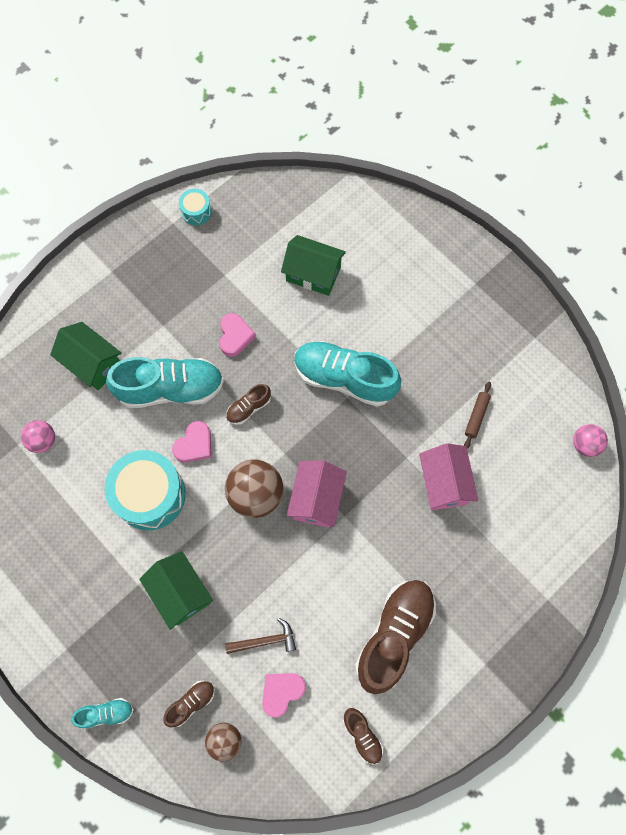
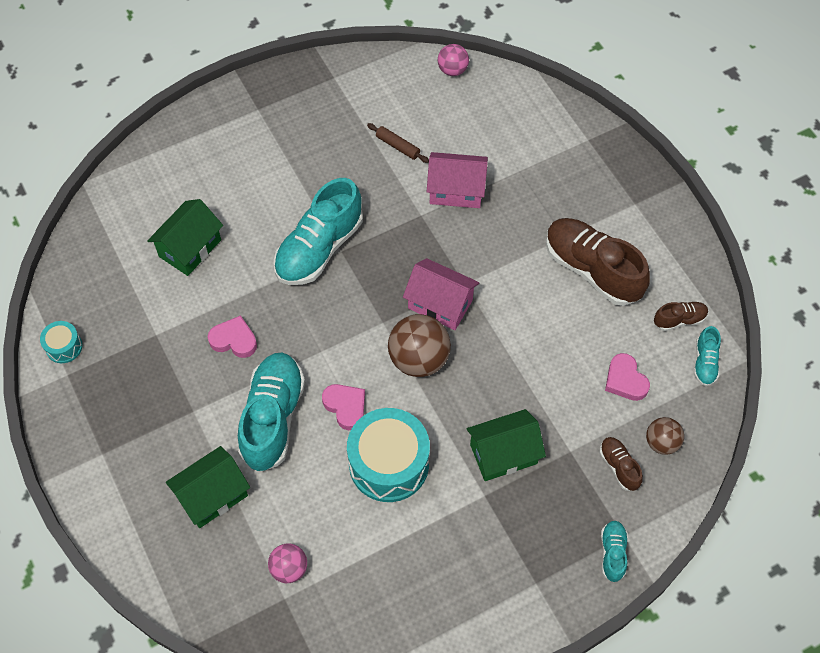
camera: 75 degrees left, 10 degrees down
brown hammer [225,618,296,654] -> none
brown shoe [226,384,271,425] -> none
none -> turquoise shoe [694,326,721,386]

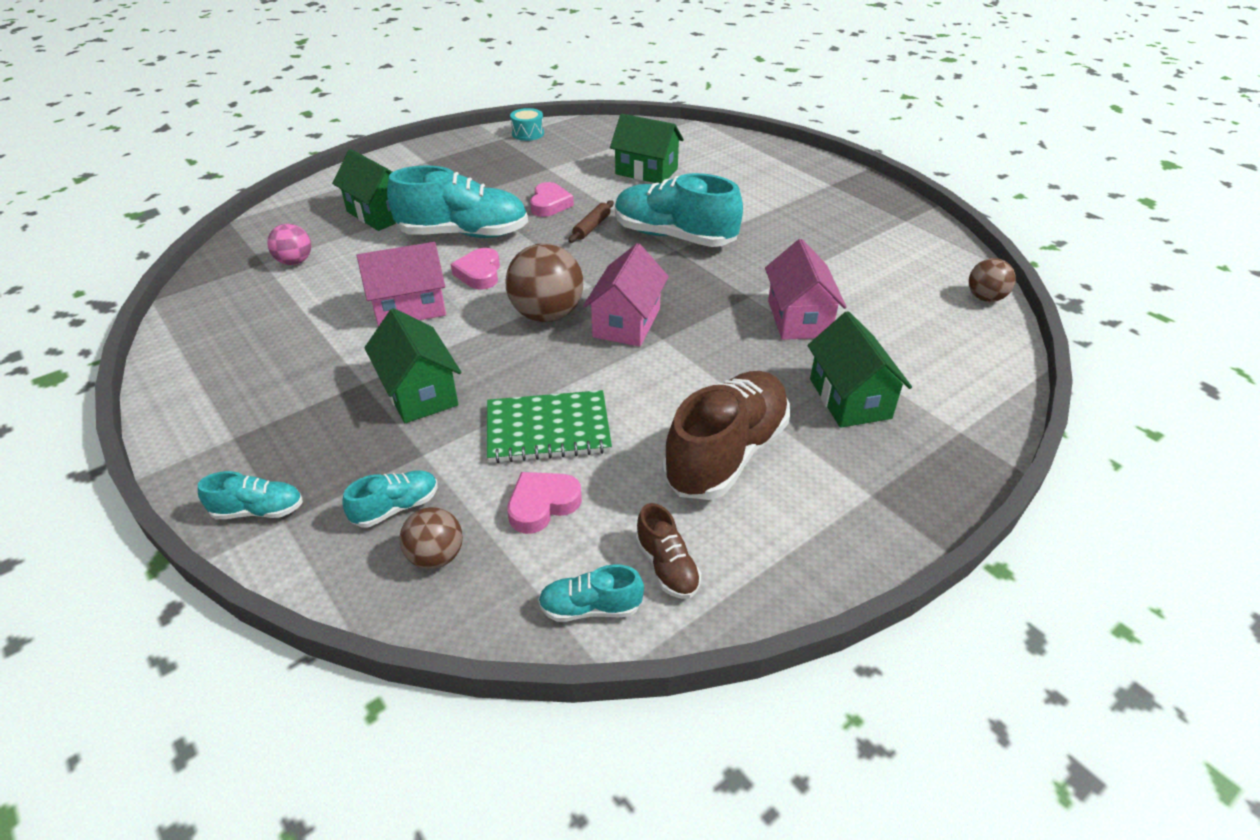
camera: 80 degrees right, 20 degrees down
pink heart [322,384,365,430] -> pink heart turned 135 degrees clockwise [451,248,500,290]
turquoise drum [347,408,430,502] -> pink house [357,242,446,327]
brown rolling pin [367,123,429,163] -> brown rolling pin moved to [568,200,614,243]
pink ball [438,44,469,76] -> brown ball [969,258,1016,302]
brown shoe [600,437,643,491] -> turquoise shoe [342,470,438,528]
none -> green notebook [487,390,612,463]
none -> green house [807,311,912,428]

